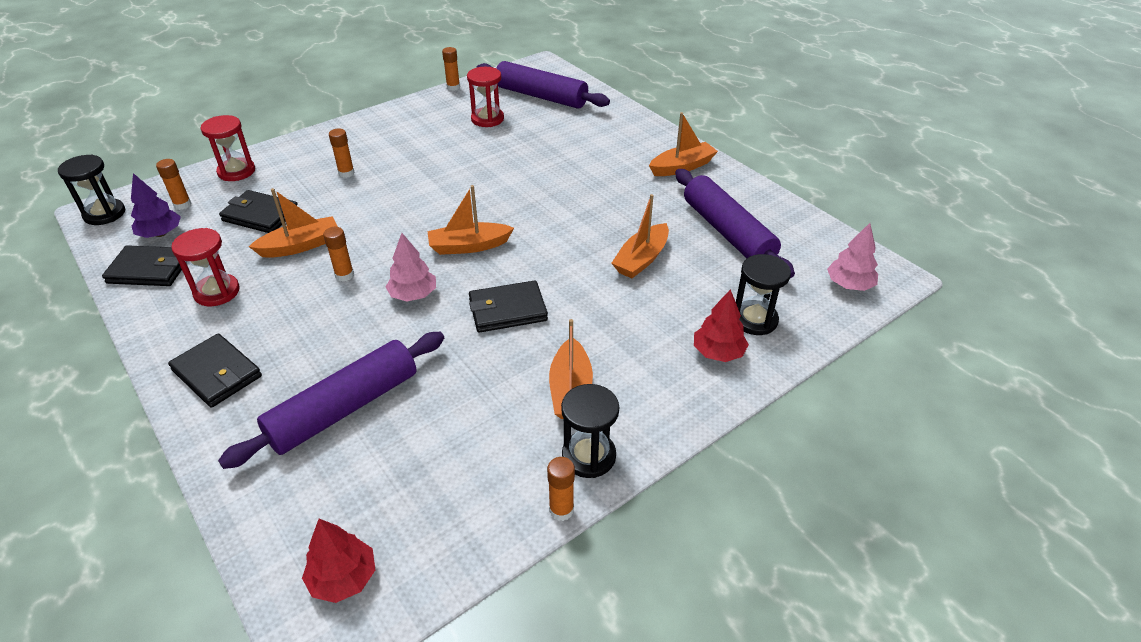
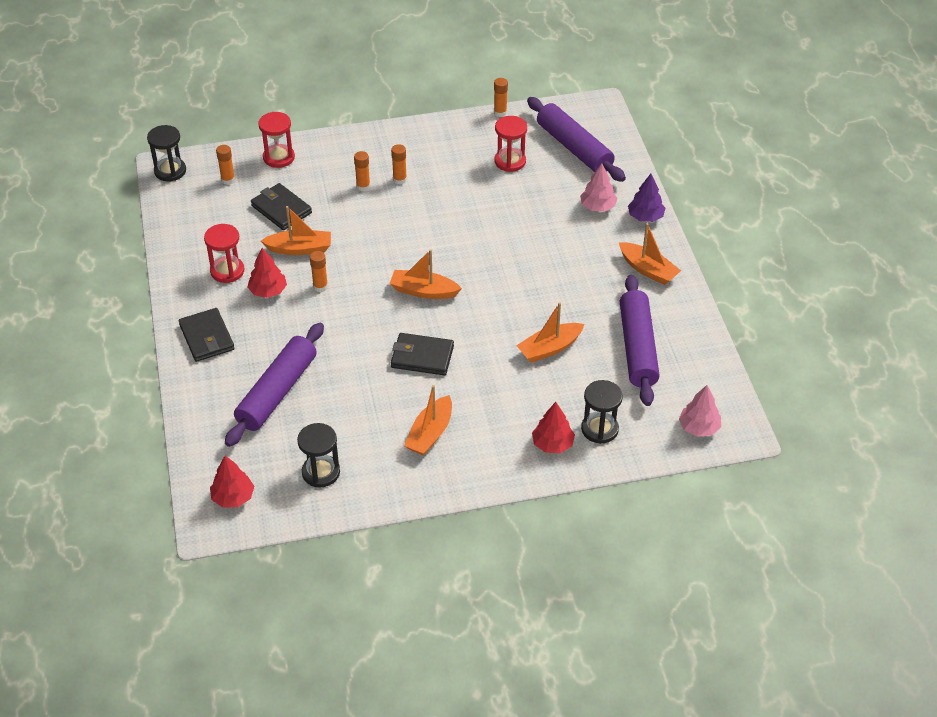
camera: 25 degrees right, 5 degrees up
black wallet [102,245,182,286] -> none
purple tree [131,173,181,238] -> purple tree moved to [628,174,665,222]
purple rolling pin [218,332,444,469] -> purple rolling pin turned 45 degrees counterclockwise [225,323,324,447]
pink tree [386,233,436,302] -> pink tree moved to [580,163,618,212]
orange glue stick [547,457,575,521] -> orange glue stick moved to [391,144,407,185]
black hourglass [561,384,619,478] -> black hourglass moved to [297,423,340,488]
orange boat [649,112,718,176] -> orange boat turned 45 degrees clockwise [619,223,681,285]
none -> red tree [247,248,287,298]

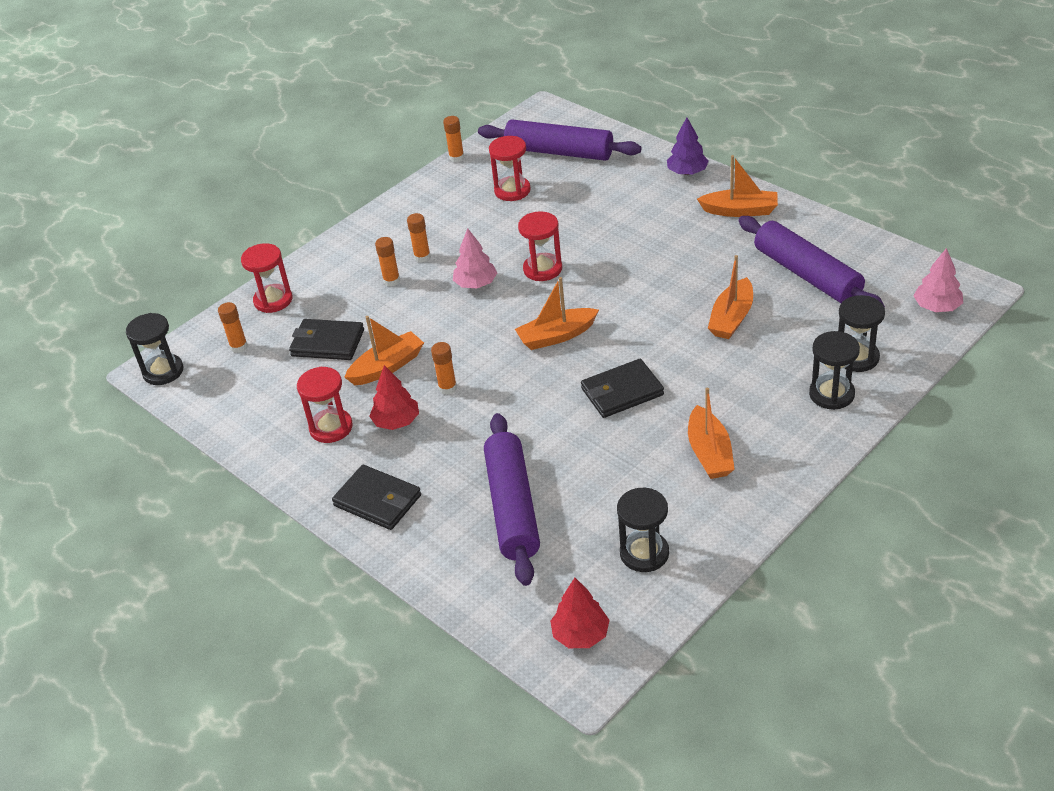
camera: 30 degrees left, 5 degrees down
red tree [532,402,575,453] -> black hourglass [809,331,860,410]
pink tree [580,163,618,212] -> pink tree moved to [453,228,497,288]
none -> red hourglass [518,211,562,281]

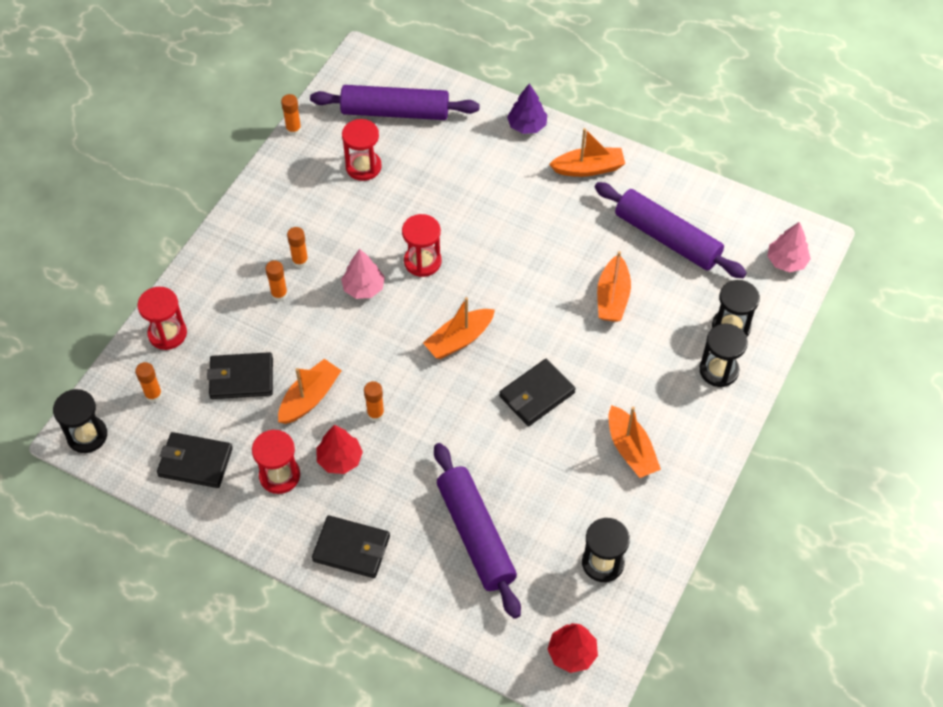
camera: 20 degrees left, 15 degrees up
none -> black wallet [157,432,233,488]

